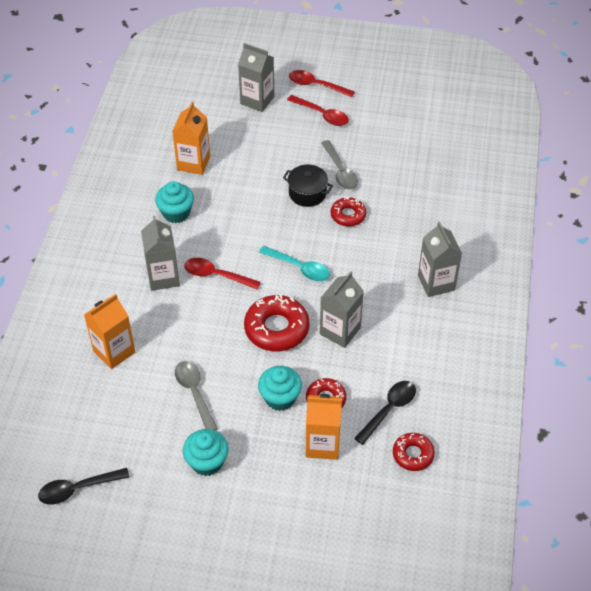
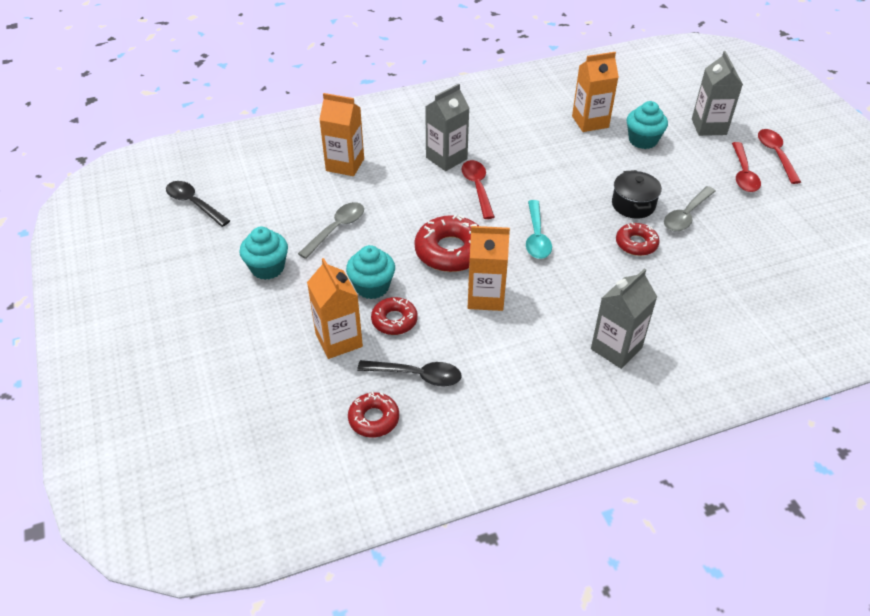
camera: 60 degrees right, 5 degrees down
turquoise cupcake [155,181,194,223] -> turquoise cupcake moved to [627,101,668,149]
grey carton [320,271,364,348] -> orange carton [468,226,510,311]

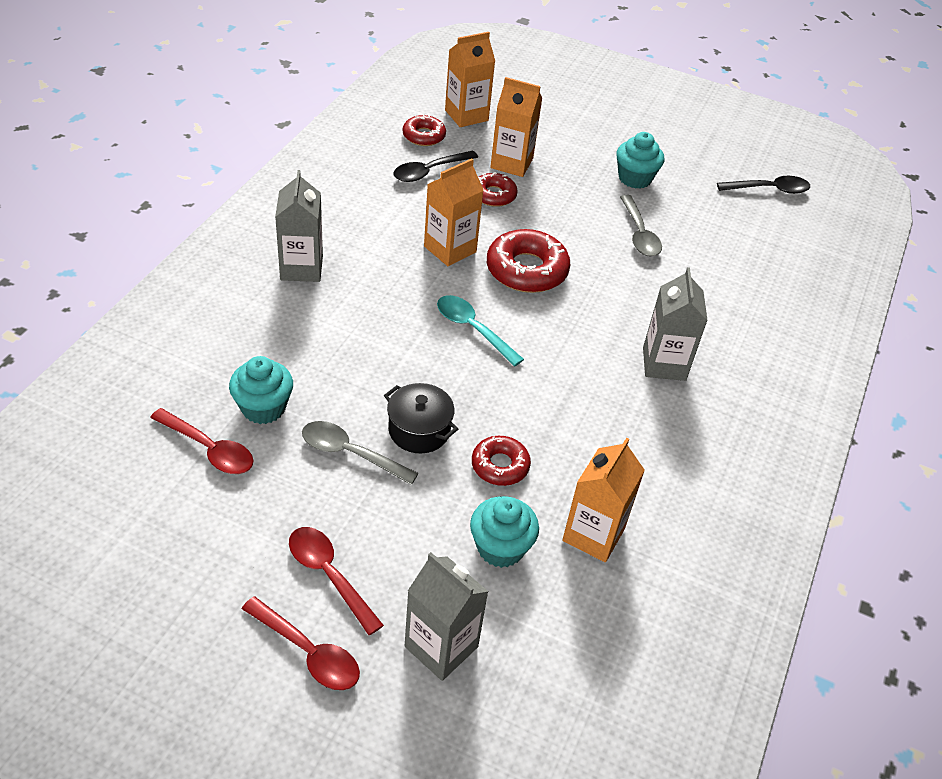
camera: 130 degrees right, 0 degrees up
orange carton [319,93,364,176] -> orange carton moved to [445,32,495,127]
turquoise cupcake [346,245,395,299] -> turquoise cupcake moved to [229,356,293,424]
red spoon [462,160,495,219] -> red spoon moved to [150,408,254,474]
red donut [616,223,660,256] -> red donut moved to [472,436,531,486]
grey spoon [664,186,716,232] -> grey spoon turned 60 degrees counterclockwise [302,421,419,485]

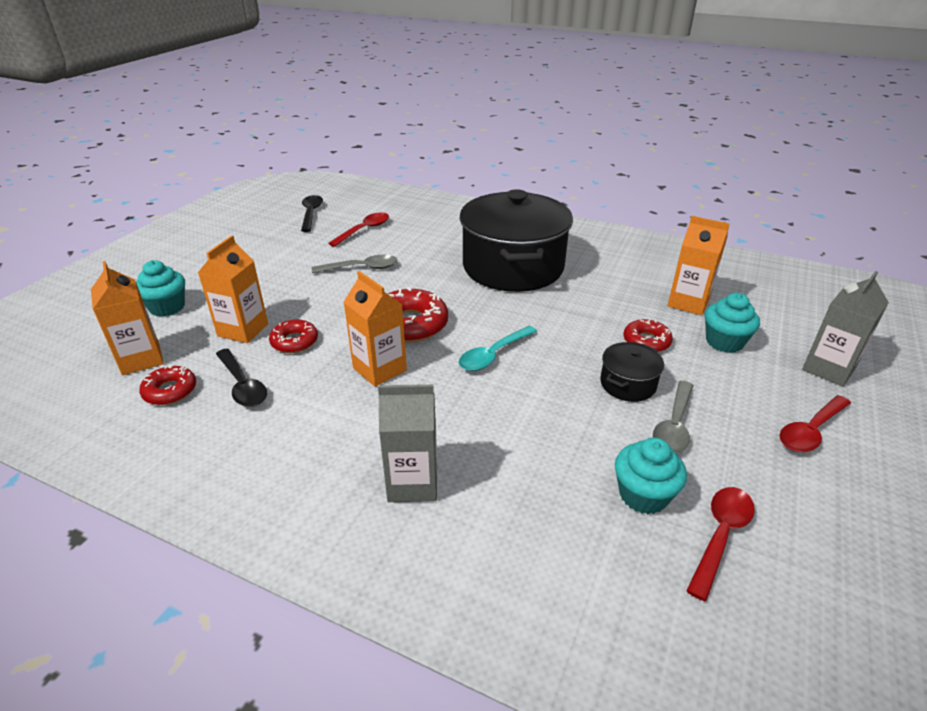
camera: 85 degrees left, 10 degrees down
red spoon [242,596,360,690] -> red spoon moved to [328,212,389,247]
turquoise cupcake [616,132,665,189] -> turquoise cupcake moved to [136,260,185,317]
grey carton [643,267,708,381] -> black pot [459,189,573,292]

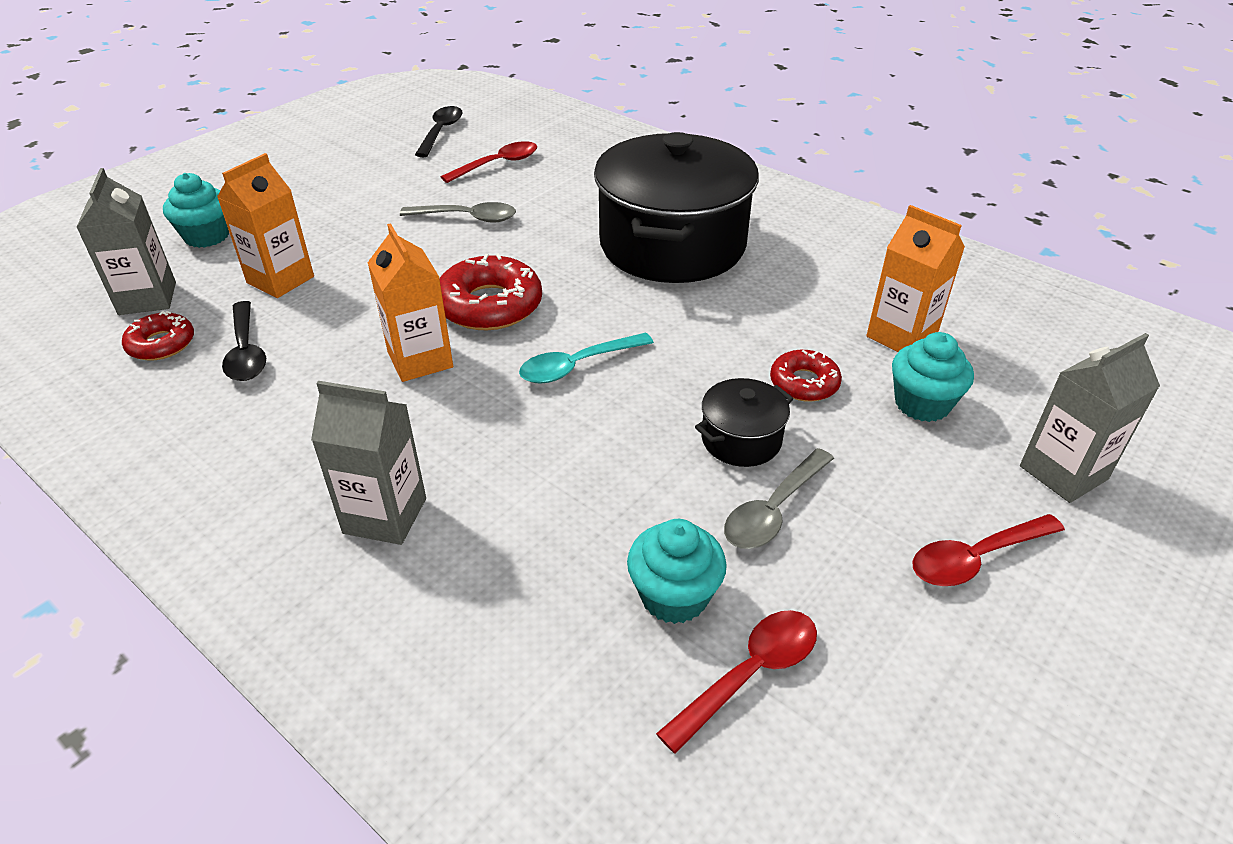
camera: 15 degrees right, 5 degrees up
orange carton [91,261,164,375] -> grey carton [76,168,176,315]
red donut [269,319,318,353] -> none

